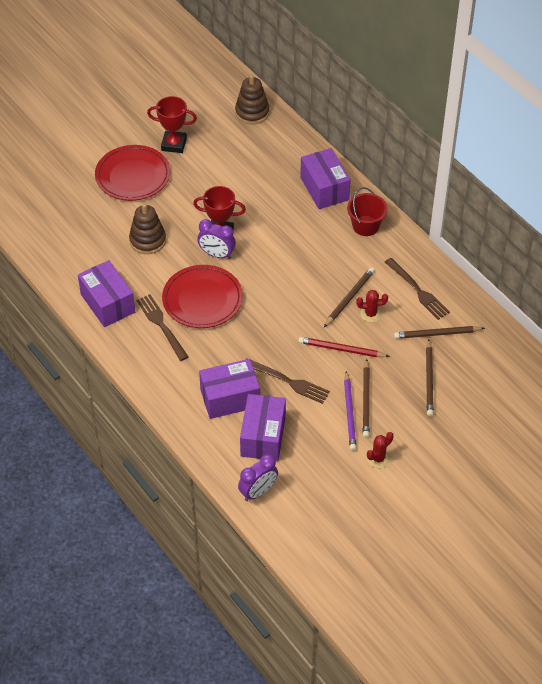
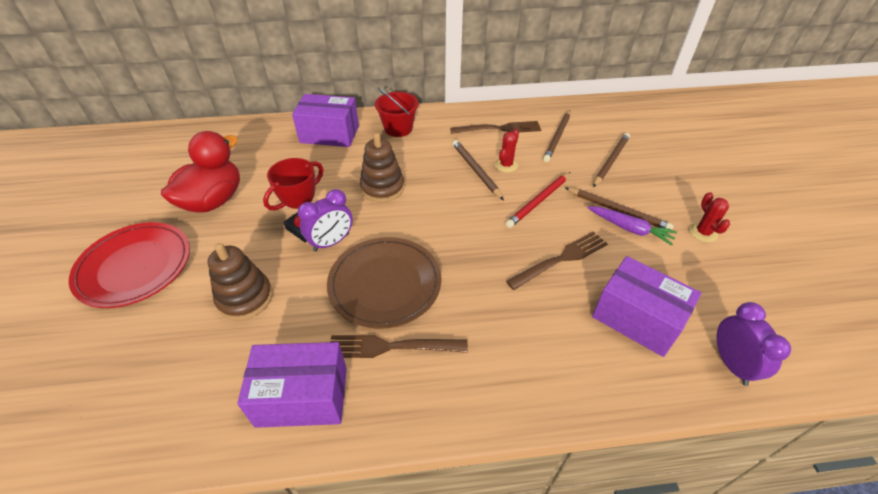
camera: 60 degrees left, 5 degrees down
red trophy [147,96,197,153] -> none
red plate [162,265,243,328] -> brown plate [327,237,442,329]
purple box [199,359,260,419] -> none
brown stacking toy [235,75,269,124] -> brown stacking toy moved to [360,133,405,202]
purple pencil [344,371,357,451] -> purple carrot [587,206,677,246]
brown pencil [426,340,434,416] -> brown pencil turned 90 degrees counterclockwise [593,133,630,187]
none -> red duck [161,131,240,213]

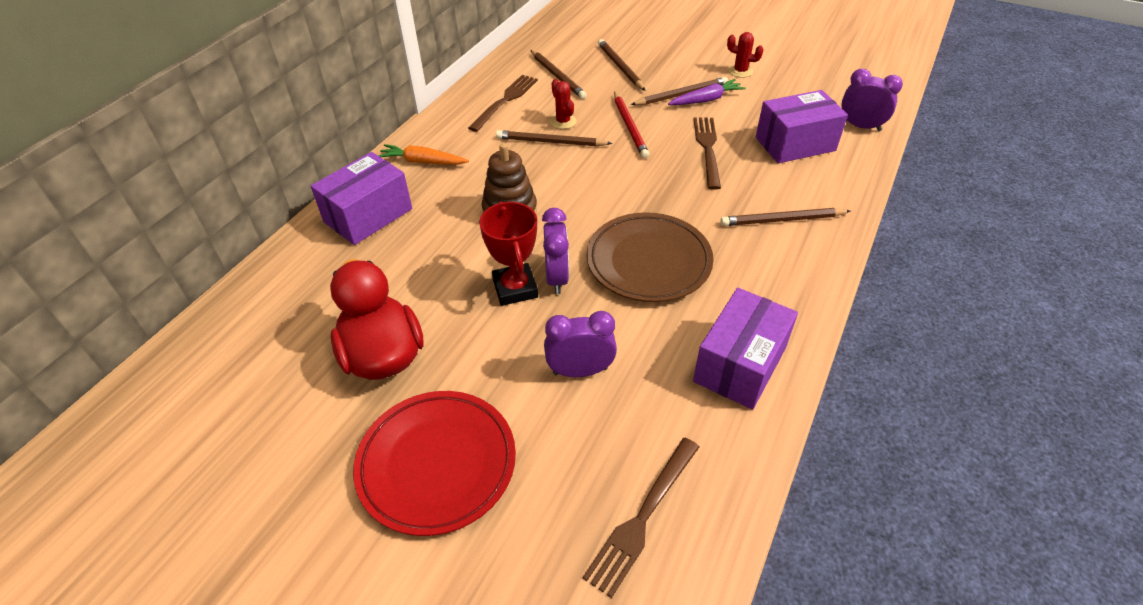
camera: 55 degrees left, 0 degrees up
brown stacking toy [207,243,273,320] -> purple clock [544,311,617,377]
brown fork [330,335,468,358] -> brown fork moved to [583,438,699,598]
red bucket [375,88,419,137] -> orange carrot [378,144,469,165]
none -> brown pencil [720,208,850,226]

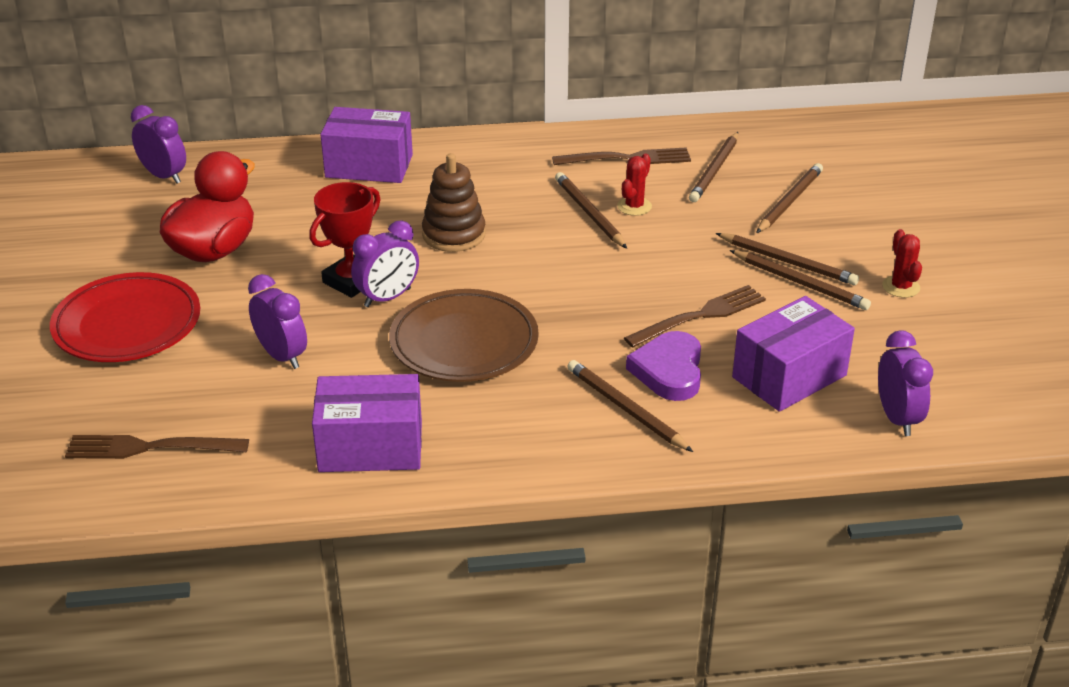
camera: 55 degrees right, 10 degrees down
orange carrot [378,144,469,165] -> none
red pencil [614,92,649,159] -> none
purple carrot [668,79,746,105] -> brown pencil [730,250,871,310]
purple box [756,90,848,163] -> purple box turned 75 degrees counterclockwise [732,296,855,412]
none -> purple clock [131,105,186,184]
none -> purple heart [626,331,701,401]

